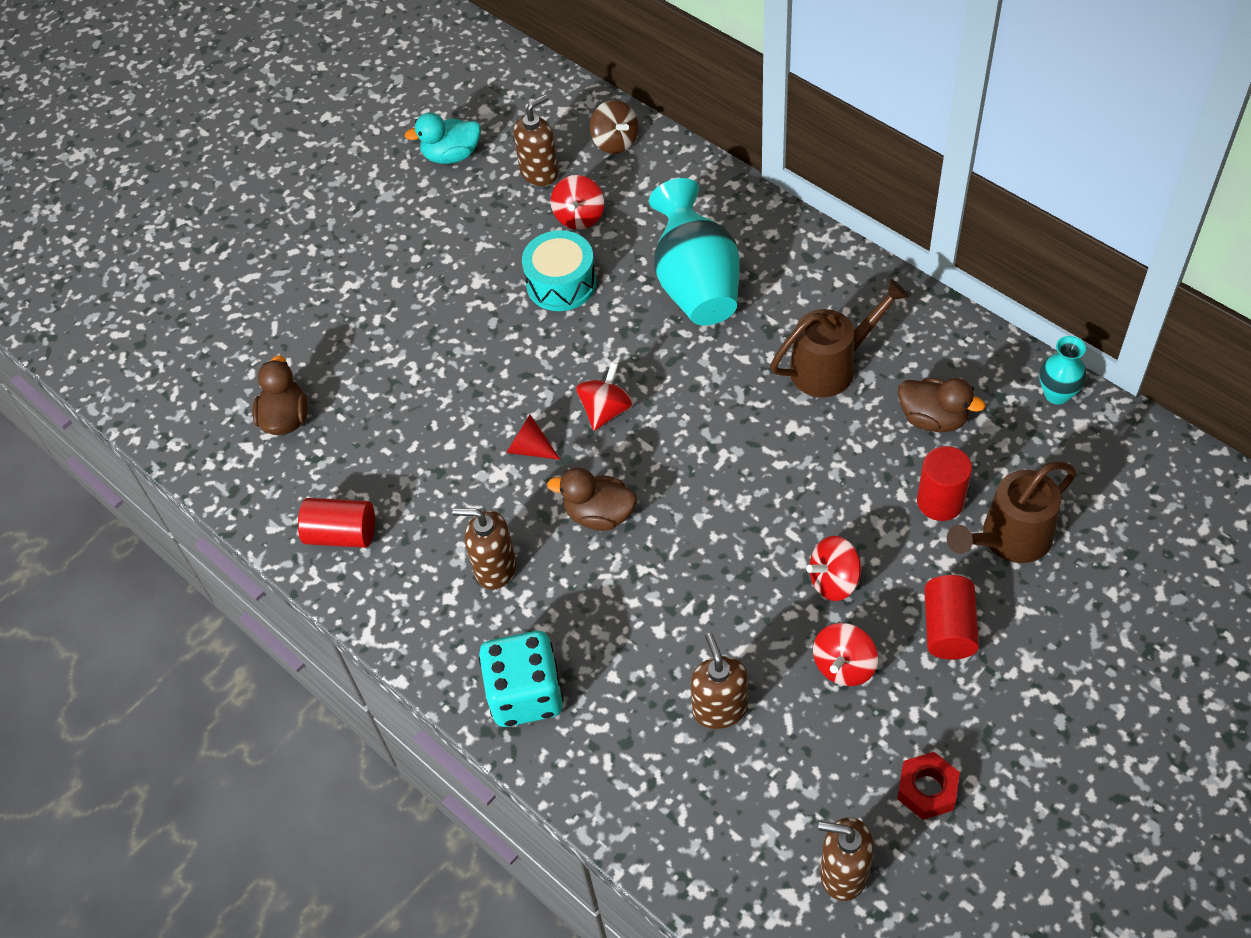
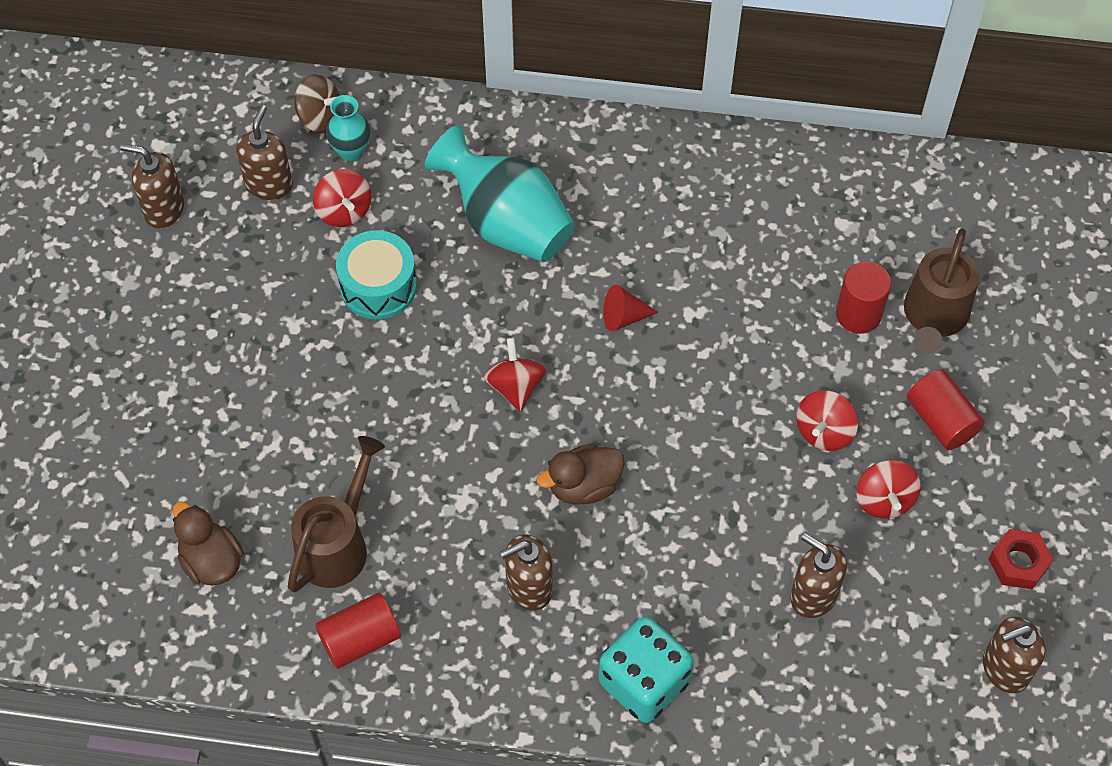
camera: 40 degrees left, 5 degrees up
turquoise duck [405,113,481,164] -> brown soap dispenser [120,144,184,228]
red cone [506,415,561,460] -> red cone moved to [603,285,659,331]
brown watering can [770,279,909,397] -> brown watering can moved to [288,436,385,593]
brown duck [898,378,985,432] -> none
turquoise vase [1039,336,1087,405] -> turquoise vase moved to [326,95,371,161]

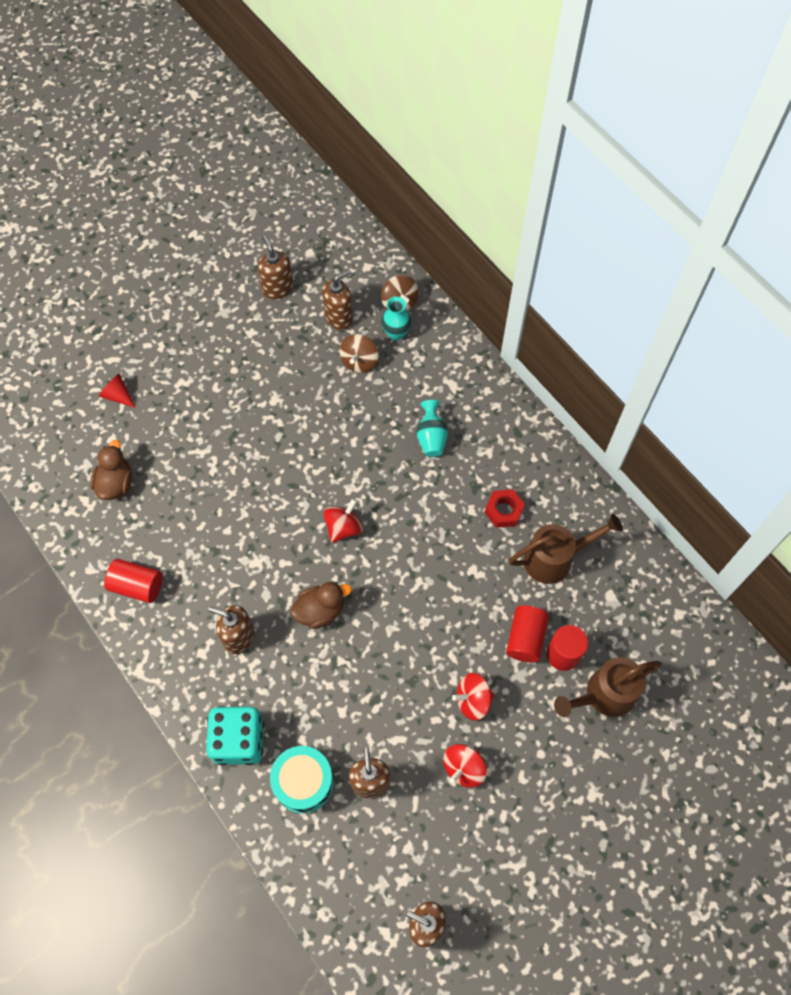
camera: 45 degrees right, 5 degrees up
brown watering can [288,436,385,593] -> brown watering can moved to [509,514,623,584]
red spinning top [313,169,371,227] -> brown spinning top [339,334,378,373]
turquoise drum [336,230,417,319] -> turquoise drum moved to [270,746,334,813]
turquoise vase [424,125,575,262] -> turquoise vase [416,400,448,457], size x0.50
brown duck [537,444,625,505] -> brown duck turned 135 degrees clockwise [290,582,352,629]
red cone [603,285,659,331] -> red cone moved to [98,373,135,408]
red cylinder [907,369,985,450] -> red cylinder moved to [506,605,549,663]
red nut [988,529,1053,589] -> red nut moved to [485,489,525,528]

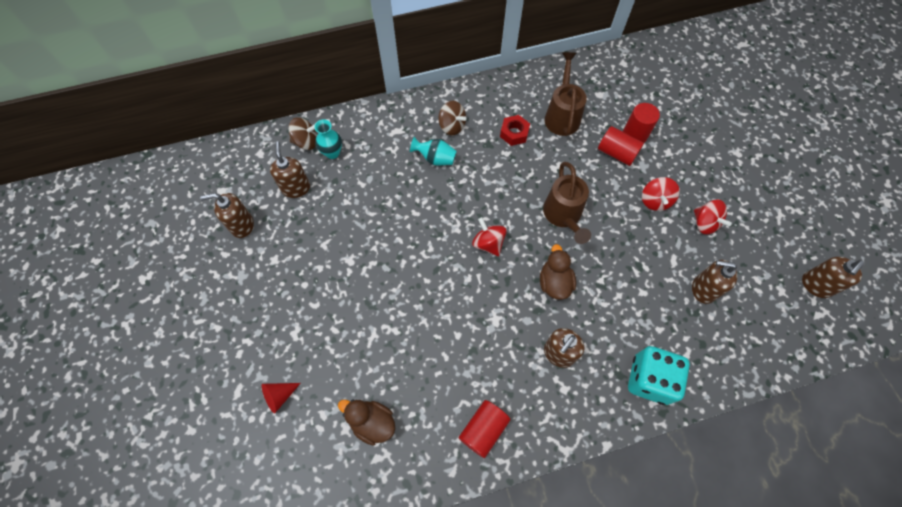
camera: 70 degrees left, 0 degrees up
turquoise drum [270,746,334,813] -> none
brown spinning top [339,334,378,373] -> brown spinning top moved to [439,101,467,135]
brown watering can [554,657,662,717] -> brown watering can moved to [543,162,591,244]

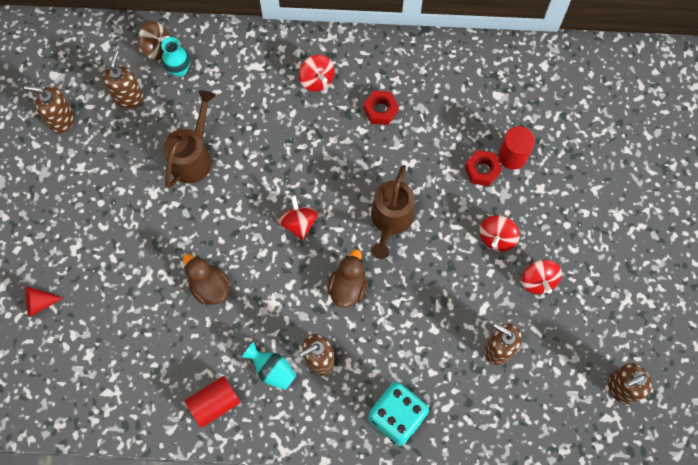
camera: 20 degrees right, 5 degrees up
brown duck [338,399,395,446] -> brown duck moved to [183,254,230,305]
turquoise vase [410,137,457,165] -> turquoise vase moved to [242,342,296,390]
brown spinning top [439,101,467,135] -> red spinning top [299,55,334,92]
brown watering can [545,52,587,136] -> brown watering can moved to [163,90,216,188]
red cylinder [598,126,644,166] -> red nut [465,150,502,187]

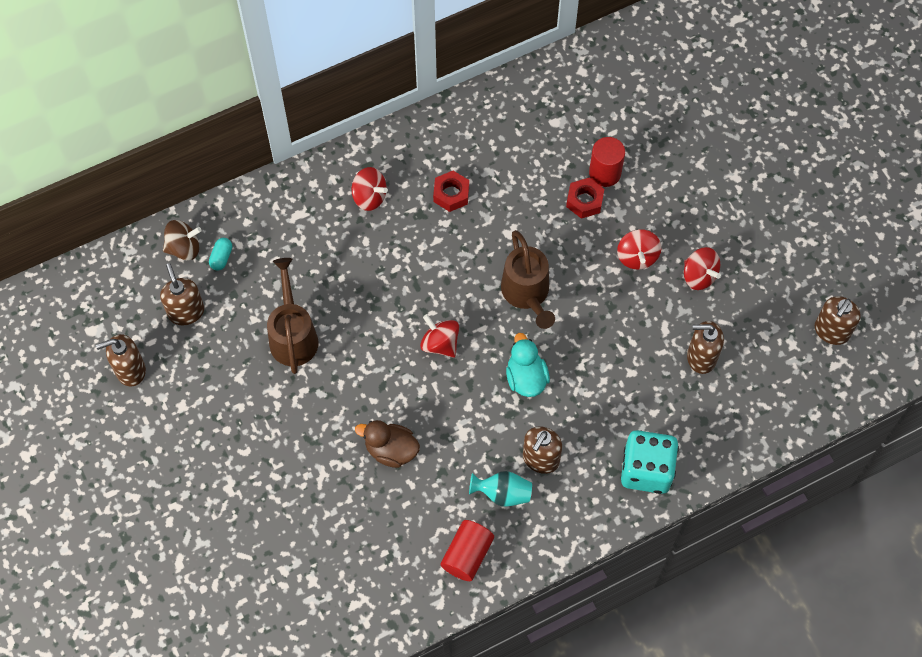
camera: 30 degrees left, 5 degrees down
red cone [25,286,63,317] -> none
turquoise vase [161,37,190,77] -> turquoise capsule [209,238,232,270]
brown duck [327,249,367,308] -> turquoise duck [506,333,550,397]

